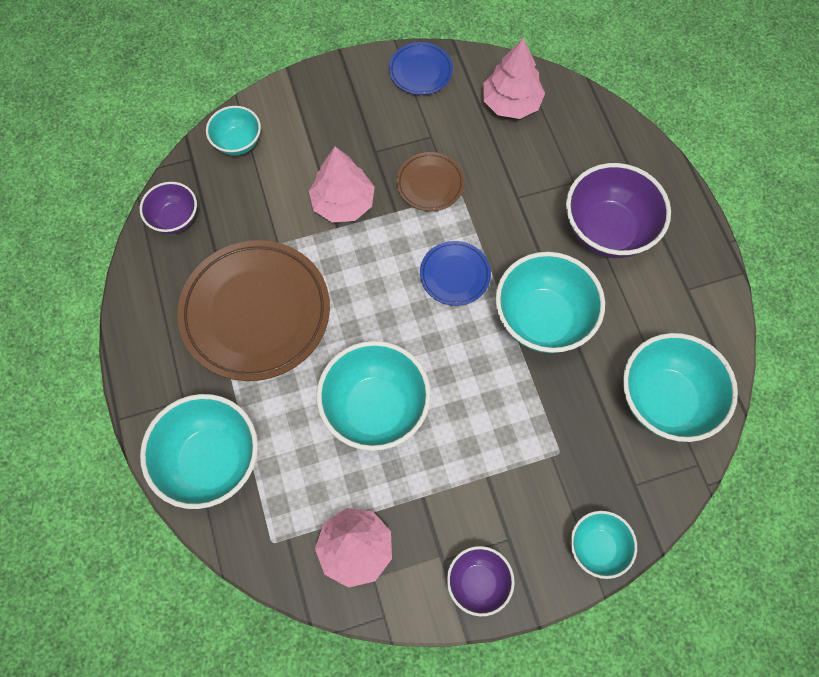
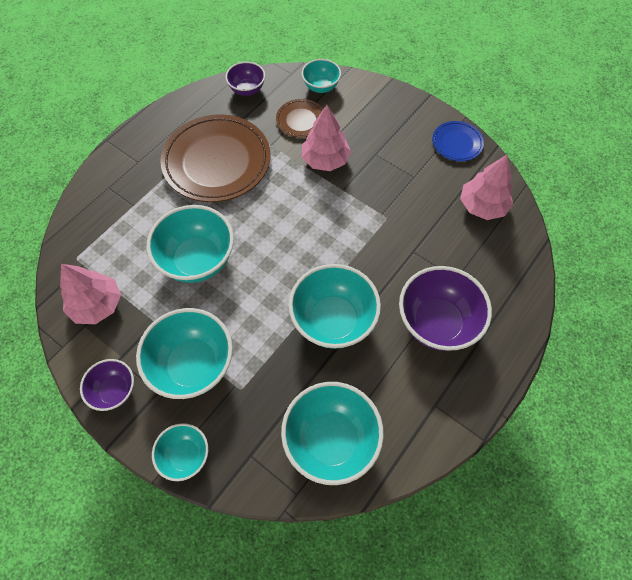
camera: 55 degrees right, 5 degrees down
turquoise bowl [140,394,258,509] -> turquoise bowl moved to [136,308,233,399]
brown plate [396,152,464,211] -> brown plate moved to [276,99,323,137]
blue plate [420,241,491,306] -> none

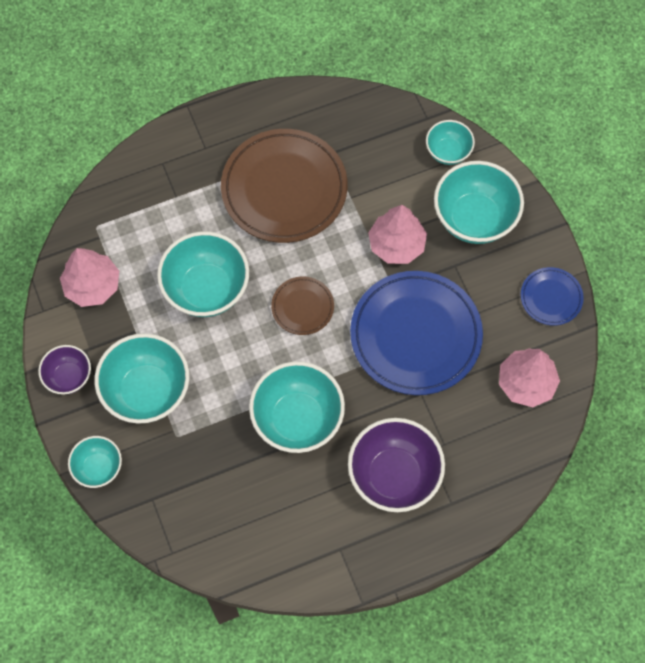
camera: 30 degrees right, 5 degrees up
purple bowl [225,61,265,96] -> none
brown plate [276,99,323,137] -> brown plate moved to [271,277,334,335]
turquoise bowl [281,382,384,485] -> turquoise bowl moved to [434,161,524,244]
none -> blue plate [350,271,483,395]

